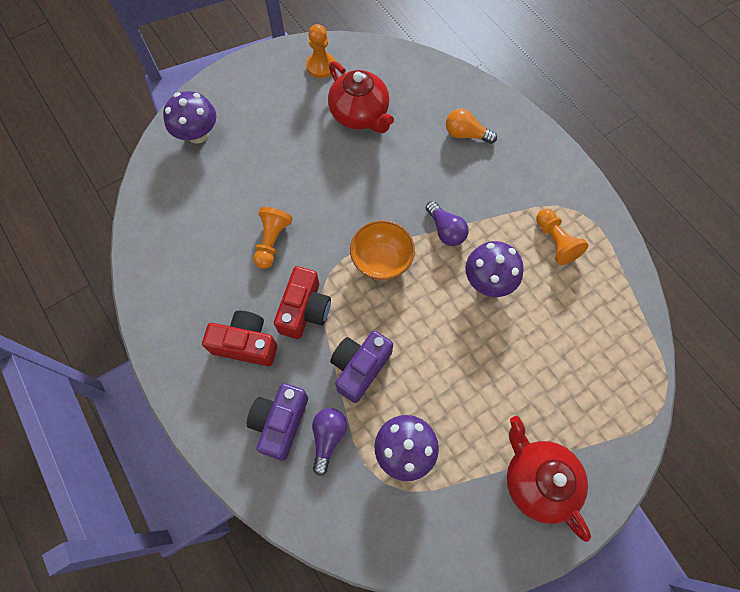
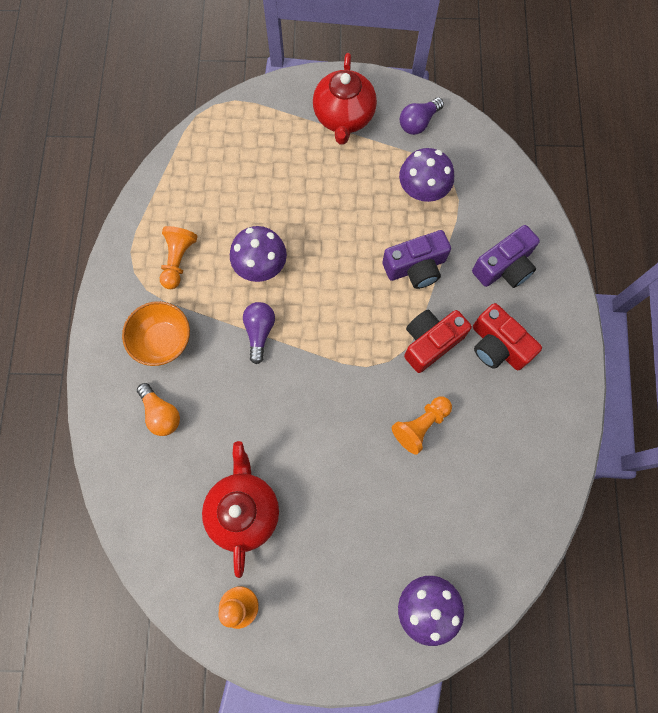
camera: 145 degrees left, 5 degrees up
purple light bulb [312,408,347,476] -> purple light bulb moved to [400,97,444,135]
orange bowl [350,220,415,280] -> orange bowl moved to [122,301,190,366]

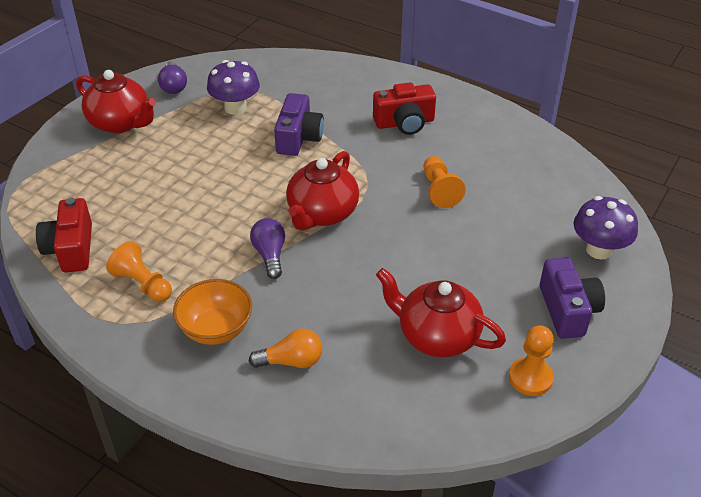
camera: 60 degrees left, 30 degrees down
purple mushroom [230,226,287,282] -> none
purple light bulb [243,302,275,364] -> purple light bulb turned 45 degrees clockwise [250,218,285,279]
red camera [404,310,472,373] -> red camera moved to [36,198,92,272]
purple camera [472,225,540,288] -> purple camera moved to [540,257,605,339]
none -> red teapot [286,151,359,231]

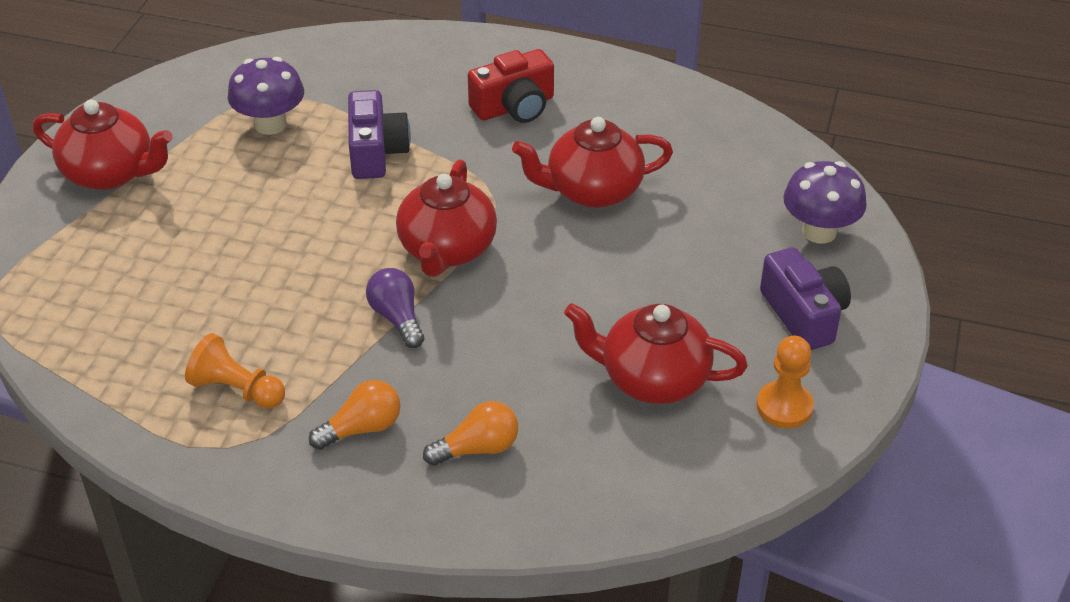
camera: 15 degrees left, 0 degrees up
red camera [36,198,92,272] -> none
purple light bulb [158,61,187,94] -> none
orange bowl [173,279,252,345] -> orange light bulb [309,380,400,450]
orange pawn [424,156,466,208] -> red teapot [512,117,673,208]

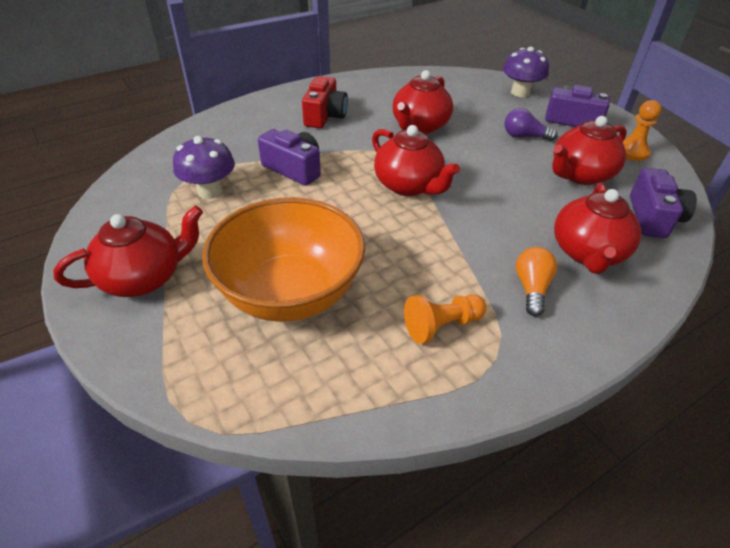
camera: 50 degrees left, 0 degrees up
purple light bulb [366,268,424,348] -> purple light bulb moved to [505,108,558,141]
orange light bulb [423,401,518,466] -> red teapot [554,183,641,274]
none -> orange bowl [202,197,365,322]
none -> purple camera [630,168,697,238]

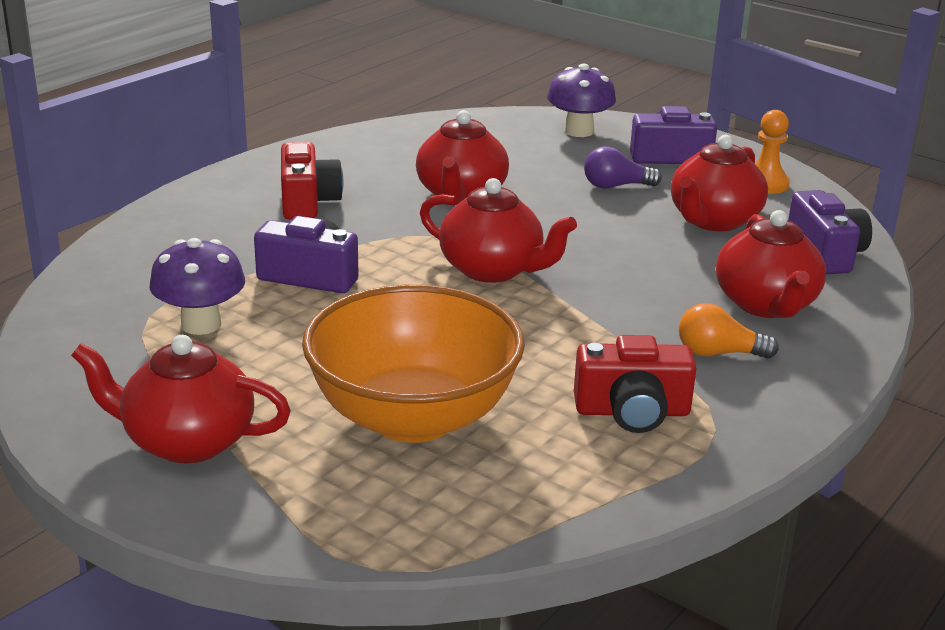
camera: 20 degrees left, 15 degrees down
red teapot [53,205,203,297] -> red teapot turned 120 degrees counterclockwise [71,335,291,464]
orange pawn [404,294,486,344] -> red camera [574,335,696,433]
orange light bulb [516,247,557,316] -> orange light bulb turned 75 degrees counterclockwise [679,303,779,359]

